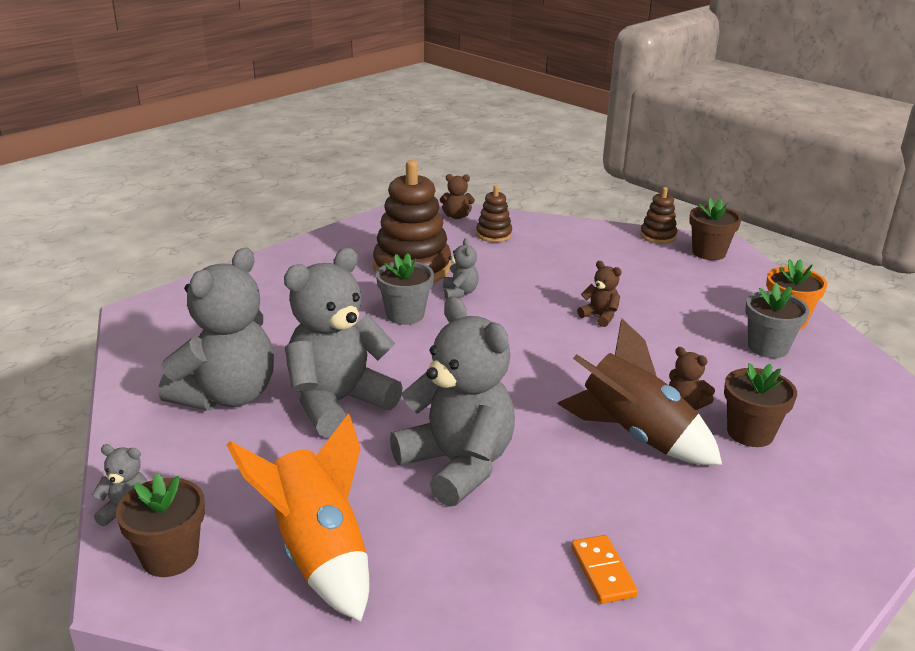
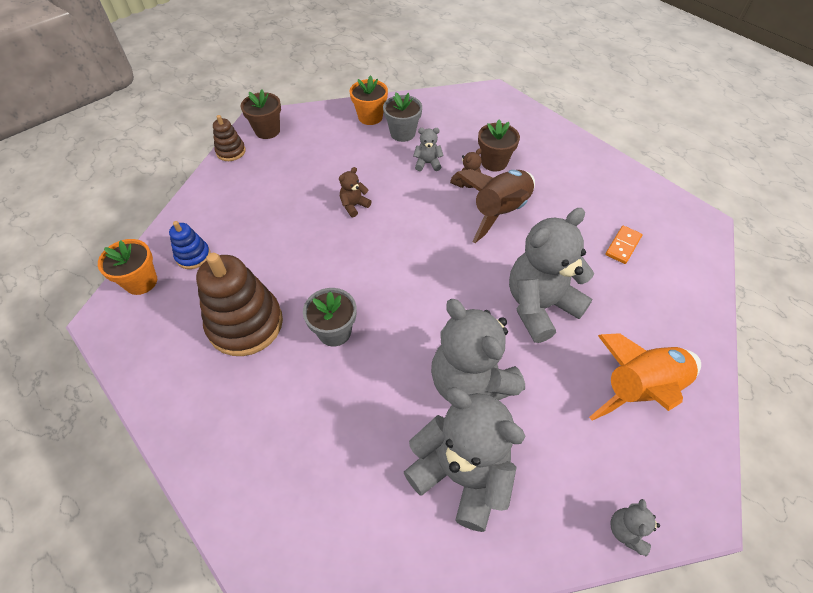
camera: 85 degrees left, 25 degrees up
brown flower pot [116,473,205,577] -> none
brown teddy bear [440,174,475,219] -> orange flower pot [98,239,157,295]
grey teddy bear [443,239,479,299] -> grey teddy bear moved to [413,128,444,171]
brown stacking toy [476,185,512,242] -> blue stacking toy [169,221,210,269]
orange domino [571,535,638,604] -> orange domino turned 45 degrees counterclockwise [605,226,643,264]

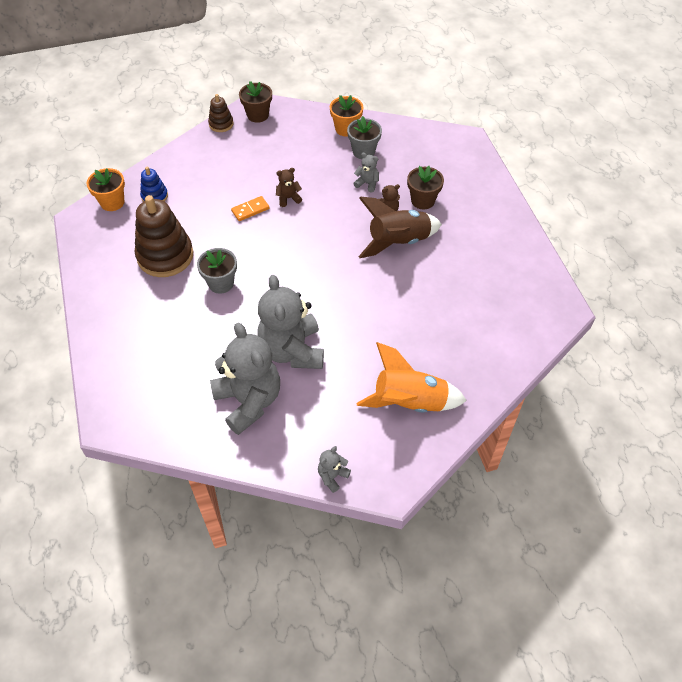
camera: 25 degrees right, 0 degrees up
grey teddy bear [509,208,594,343] -> none
orange domino [605,226,643,264] -> orange domino moved to [231,196,270,221]

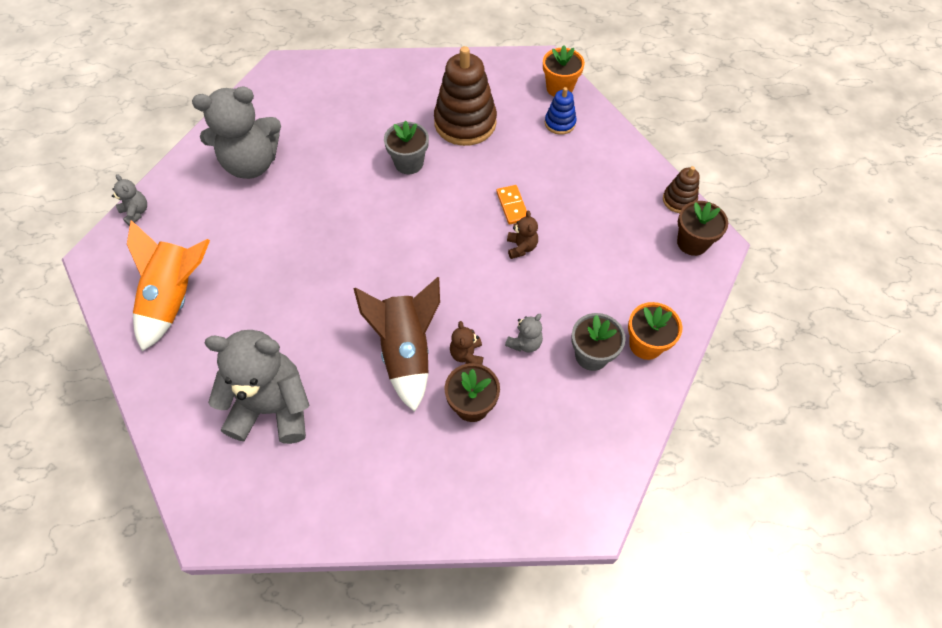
camera: 105 degrees right, 5 degrees up
grey teddy bear [257,275,324,369] -> grey teddy bear moved to [204,330,310,444]

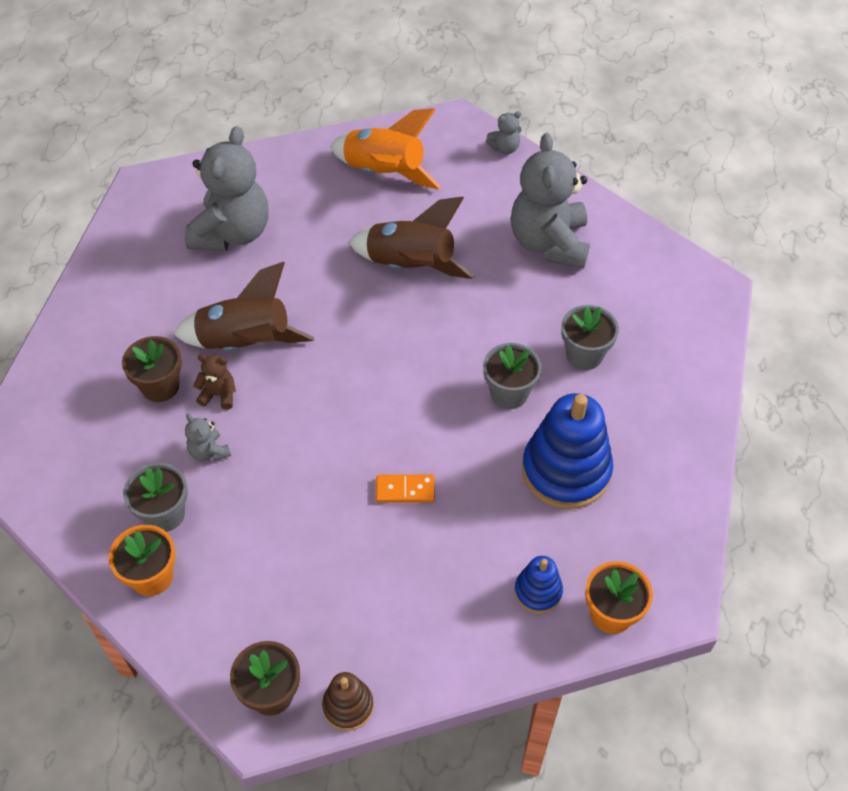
camera: 105 degrees right, 5 degrees down
brown stacking toy [434,46,497,146] -> blue stacking toy [522,393,613,509]
brown teddy bear [507,210,538,259] -> none
none -> brown rocket [348,197,474,279]
none -> grey flower pot [561,305,619,370]

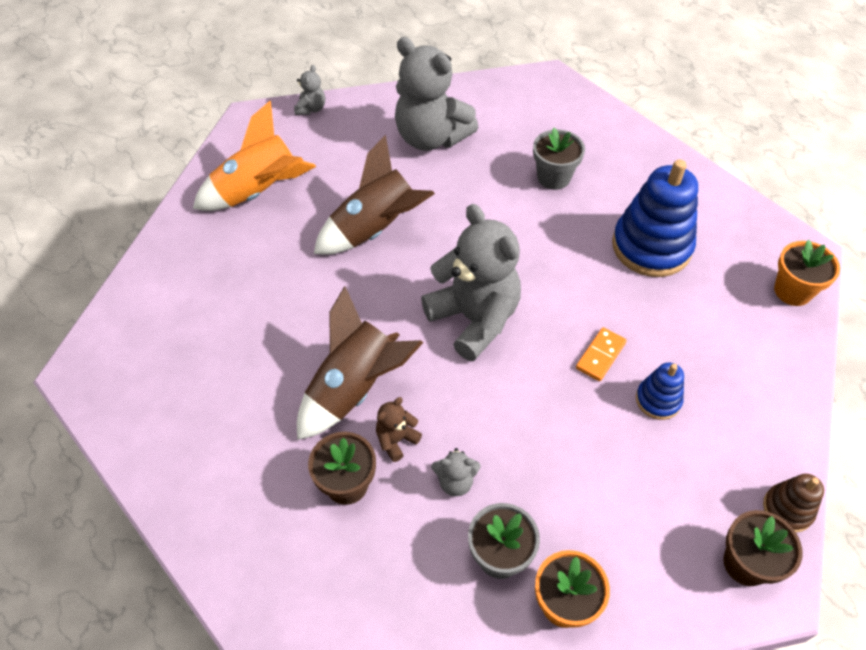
camera: 55 degrees left, 0 degrees up
grey teddy bear [185,126,269,251] -> grey teddy bear moved to [421,204,521,361]
grey flower pot [483,343,542,409] -> none
blue stacking toy [514,556,563,614] -> blue stacking toy moved to [636,363,684,420]

